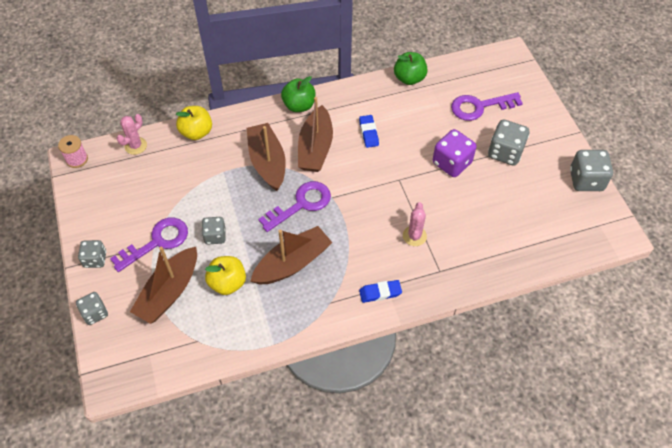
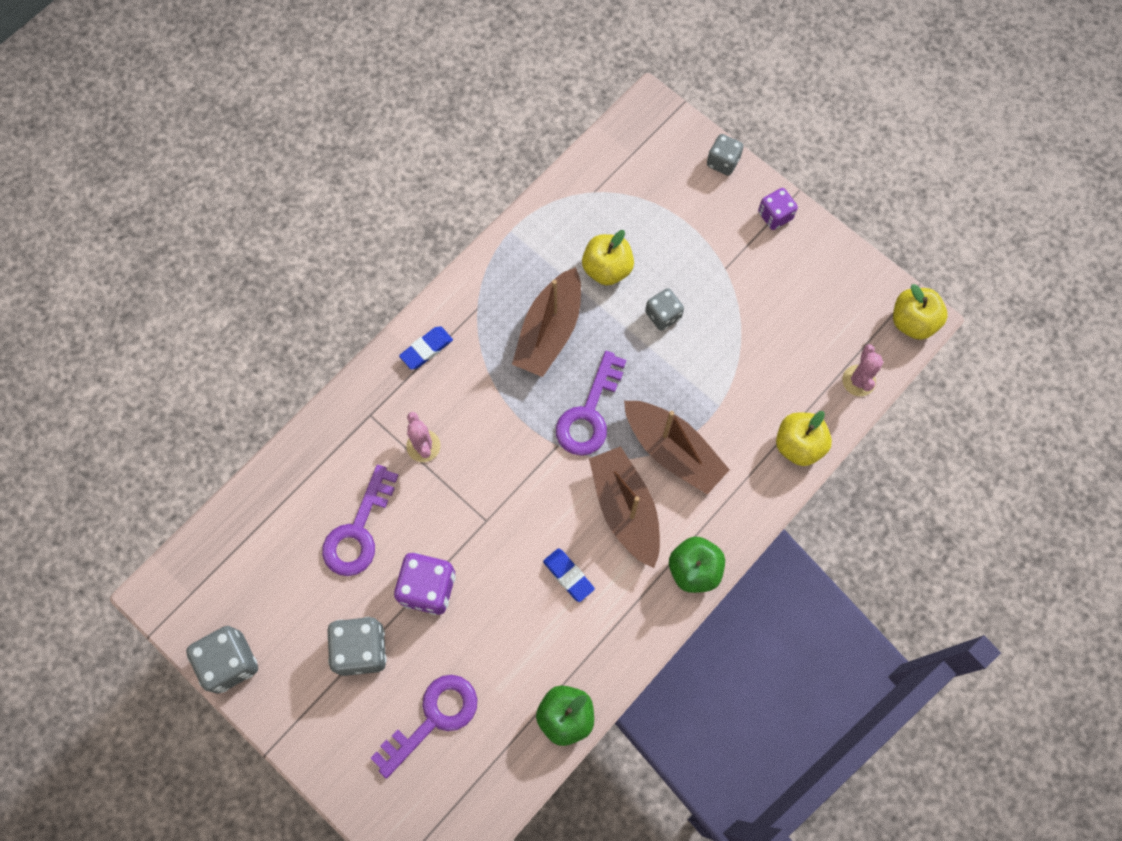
camera: 150 degrees right, 15 degrees up
pink spool [58,135,88,168] -> yellow apple [893,284,947,340]
grey dice [78,240,107,268] -> purple dice [758,188,798,230]
purple key [110,218,188,272] -> purple key moved to [322,465,399,576]
brown boat [130,247,197,324] -> none

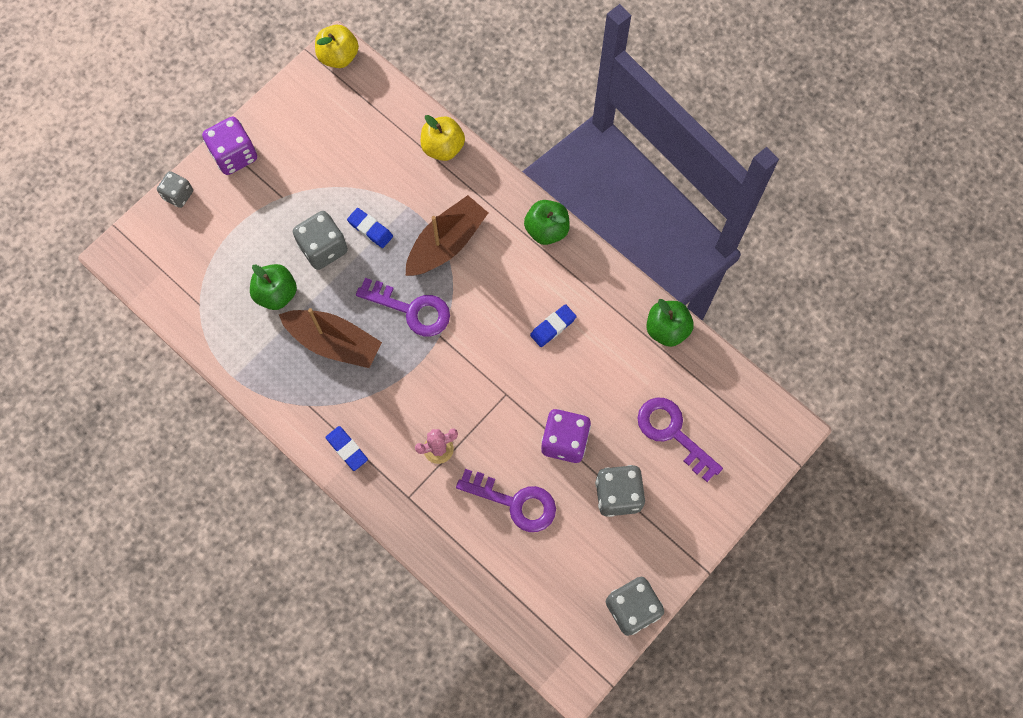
camera: 90 degrees left, 0 degrees up
yellow apple [582,230,634,286] -> green apple [250,264,297,310]
brown boat [589,446,660,568] -> none
grey dice [645,288,684,331] -> grey dice [293,211,348,270], size x1.58
purple dice [758,188,798,230] -> purple dice [202,116,257,175], size x1.58
pink cactus [842,344,883,396] -> none
none -> blue eraser [347,208,393,248]

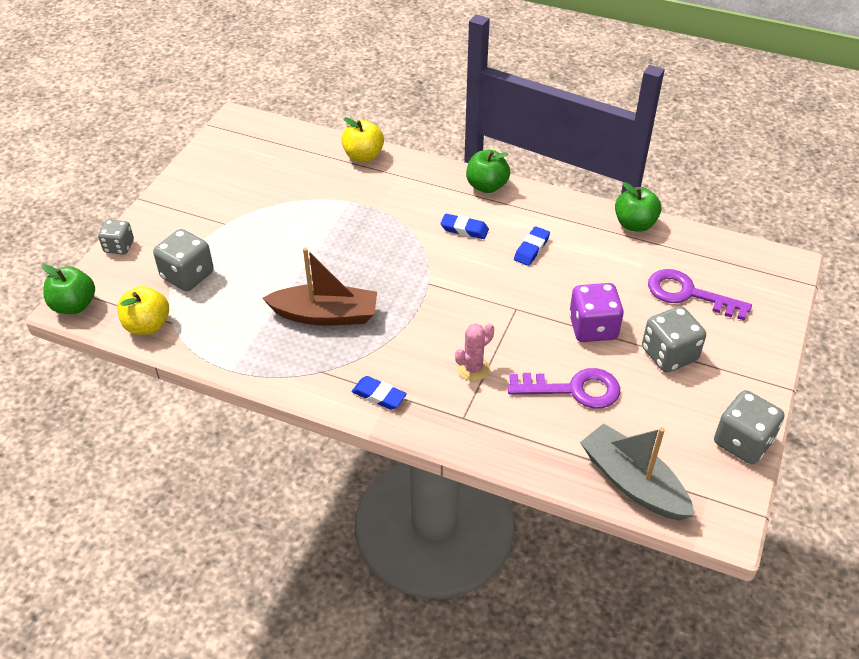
camera: 20 degrees left, 25 degrees down
purple dice [202,116,257,175] -> none
green apple [250,264,297,310] -> green apple moved to [42,264,95,314]
grey dice [293,211,348,270] -> grey dice moved to [153,229,214,291]
yellow apple [315,25,359,68] -> yellow apple moved to [117,286,169,335]
blue eraser [347,208,393,248] -> blue eraser moved to [440,214,489,239]
purple key [356,278,450,336] -> none
brown boat [406,195,488,276] -> none
none -> grey boat [580,423,695,520]

